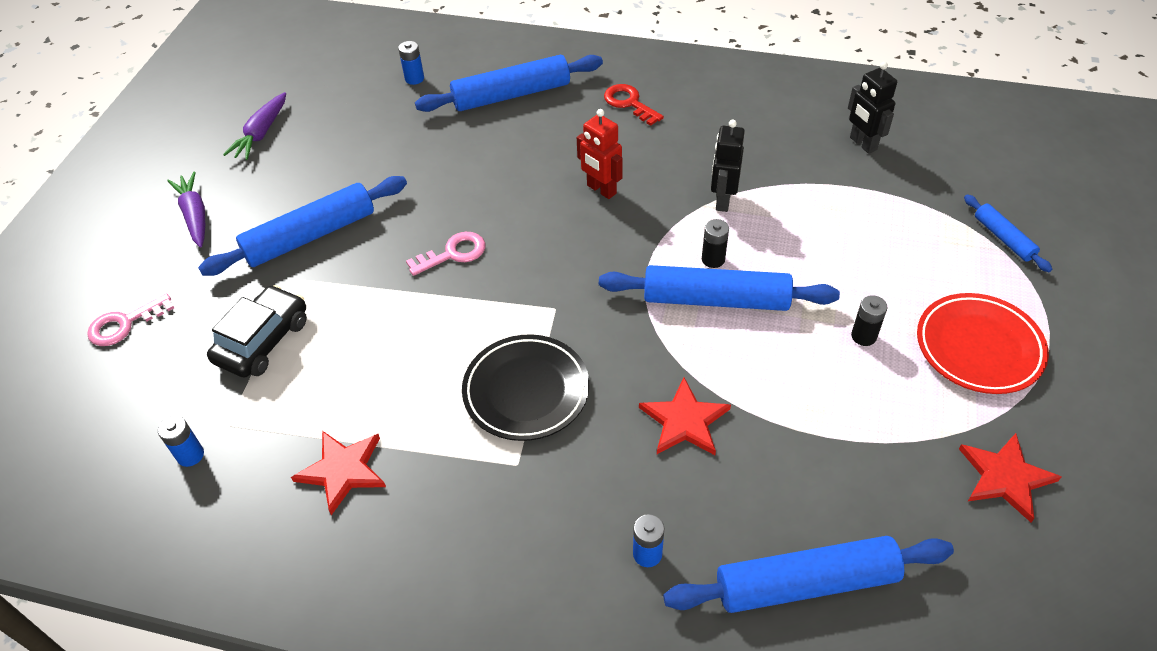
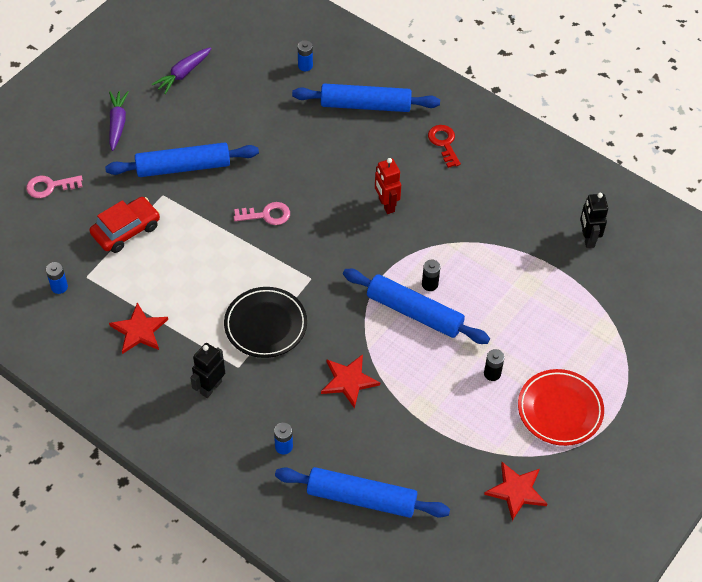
camera: 20 degrees right, 5 degrees up
black car [207,285,307,378] -> red car [89,197,160,253]
black robot [711,120,745,212] -> black robot moved to [190,343,225,398]
blue rolling pin [964,194,1052,272] -> none

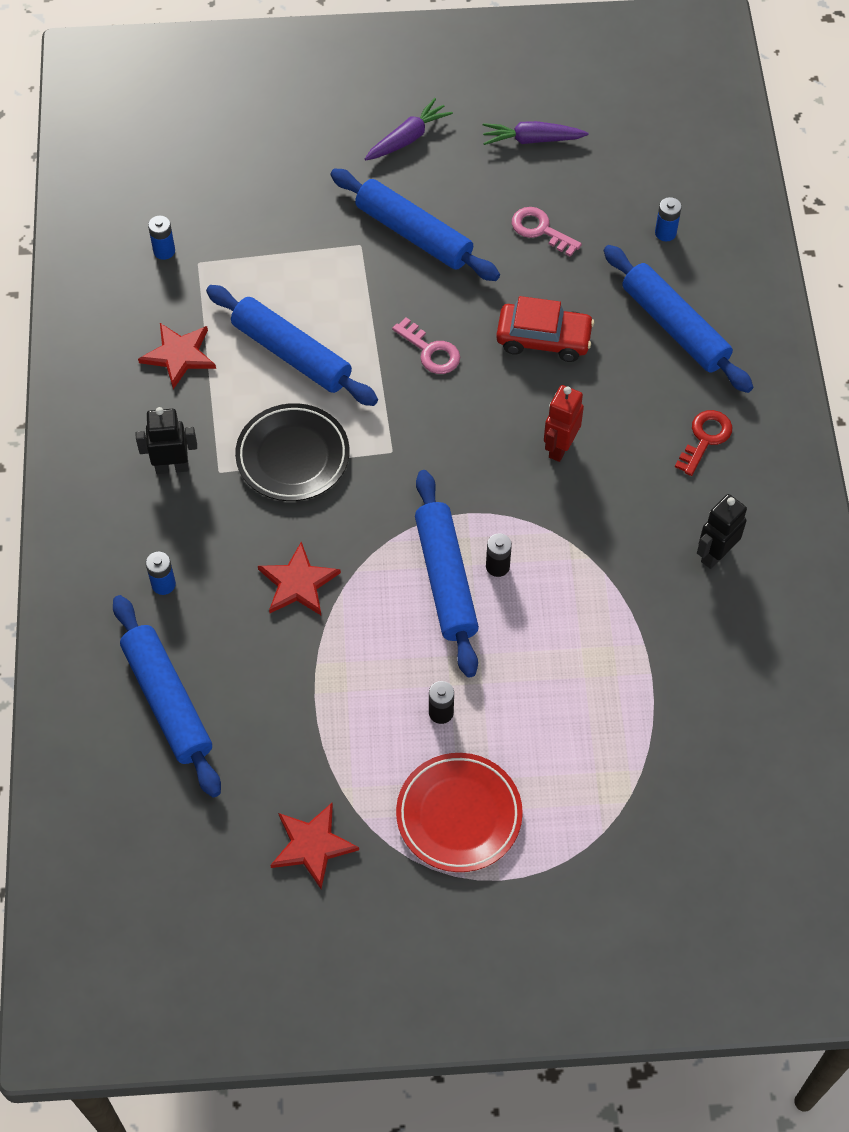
camera: 50 degrees right, 5 degrees up
pink key [26,175,83,198] -> pink key moved to [512,207,582,257]
red car [89,197,160,253] -> red car moved to [496,296,595,362]
black robot [580,193,608,248] -> black robot moved to [697,494,747,569]
none -> blue rolling pin [206,285,378,406]

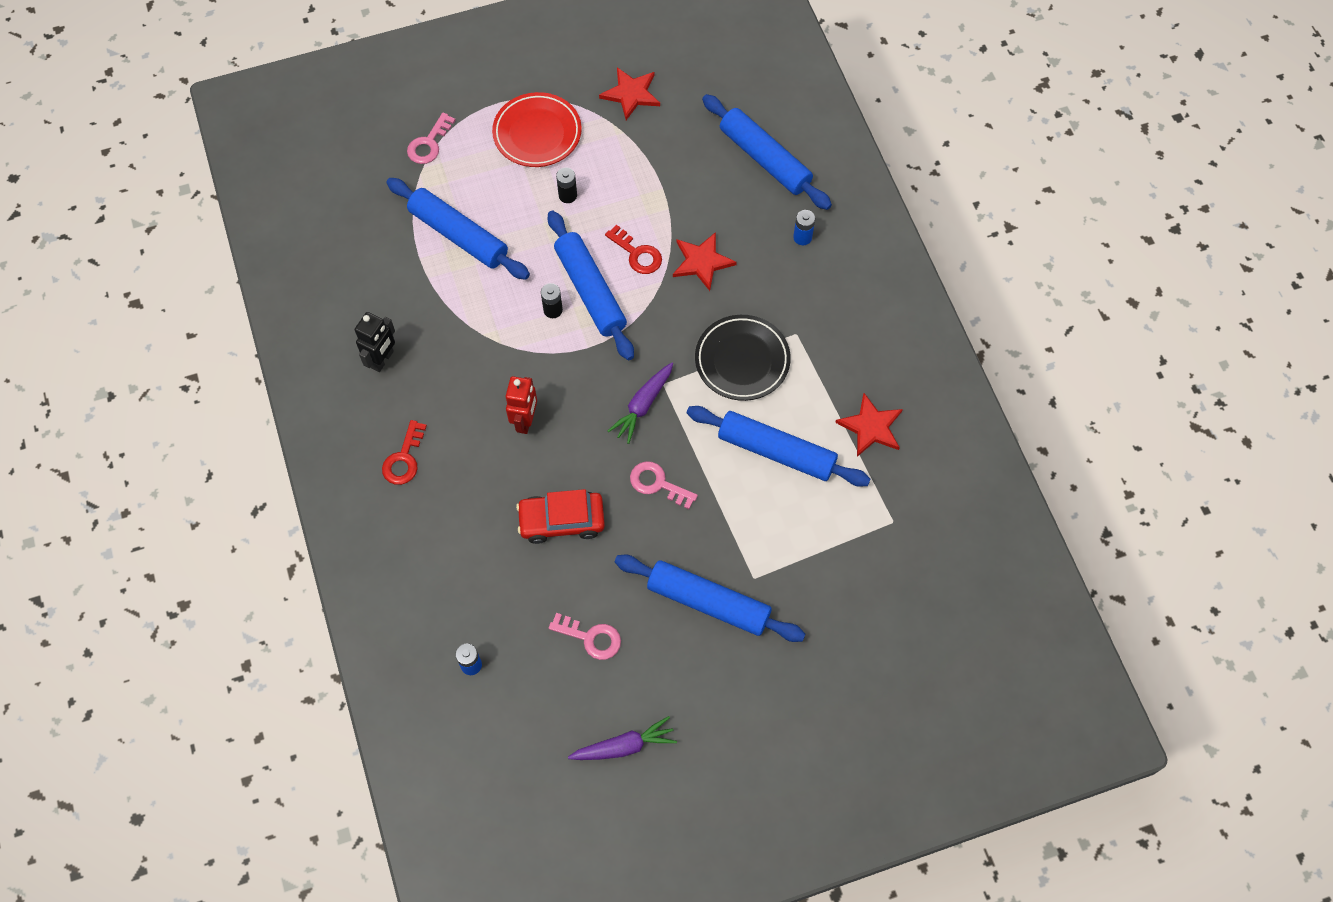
camera: 165 degrees right, 5 degrees up
black robot [136,407,197,474] -> none
blue battery [148,216,175,260] -> none
purple carrot [365,98,453,160] -> purple carrot moved to [608,362,673,444]
blue rolling pin [604,245,753,393] -> blue rolling pin moved to [386,178,530,280]
none -> pink key [407,113,456,164]
none -> red key [605,225,662,274]

